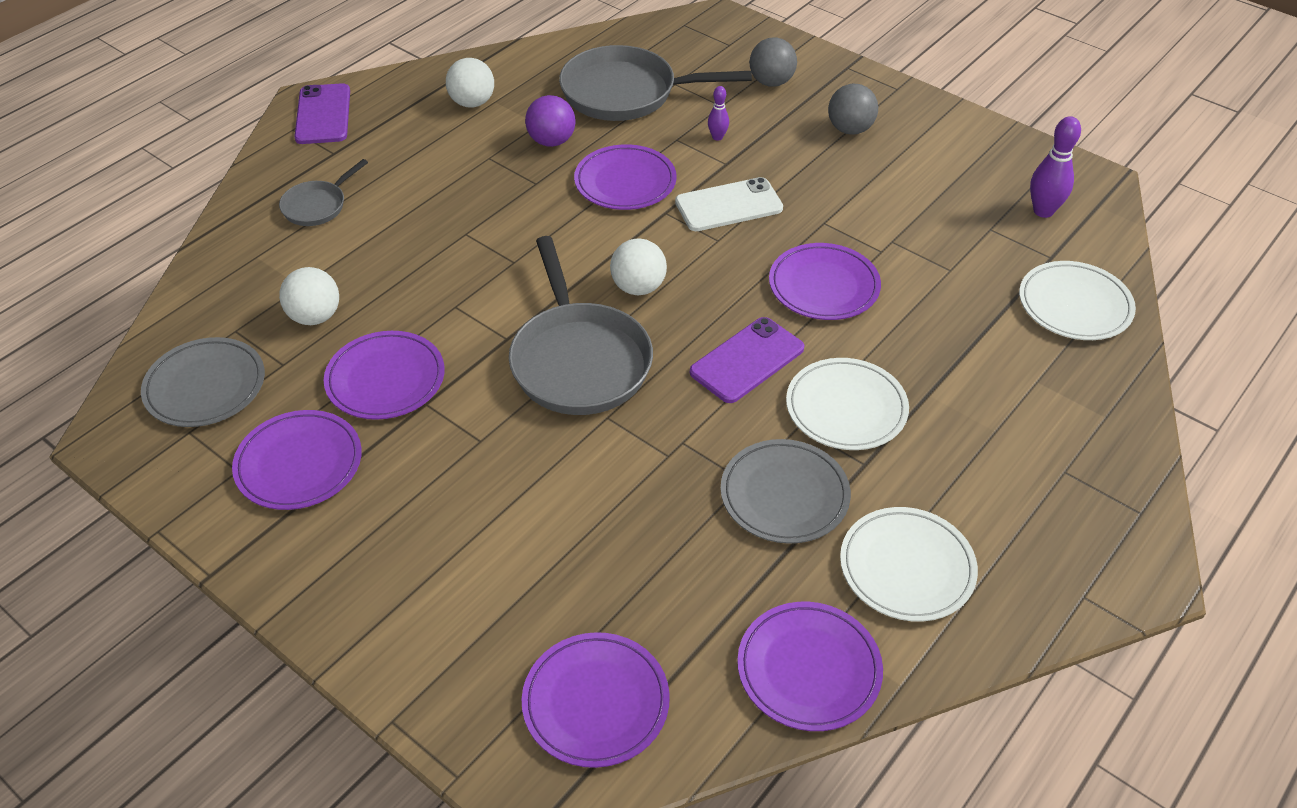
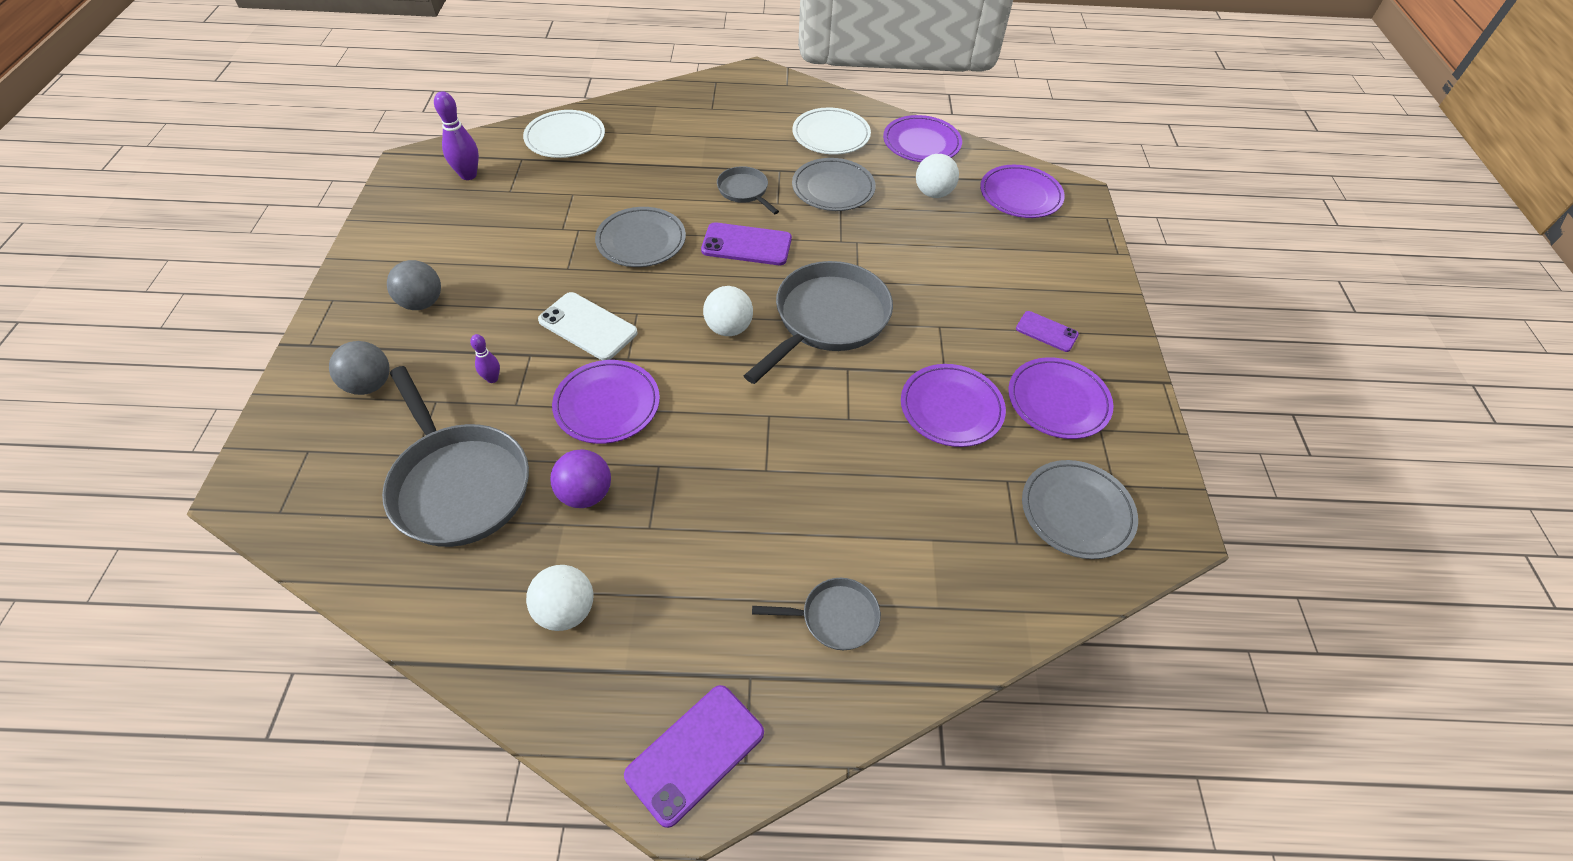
camera: 130 degrees left, 5 degrees up
white ball [279,267,339,325] -> white ball moved to [916,154,959,198]
purple plate [769,243,881,320] -> grey plate [595,207,686,267]
white plate [786,358,909,450] -> grey pan [717,166,779,214]
none -> purple phone [1016,311,1079,352]

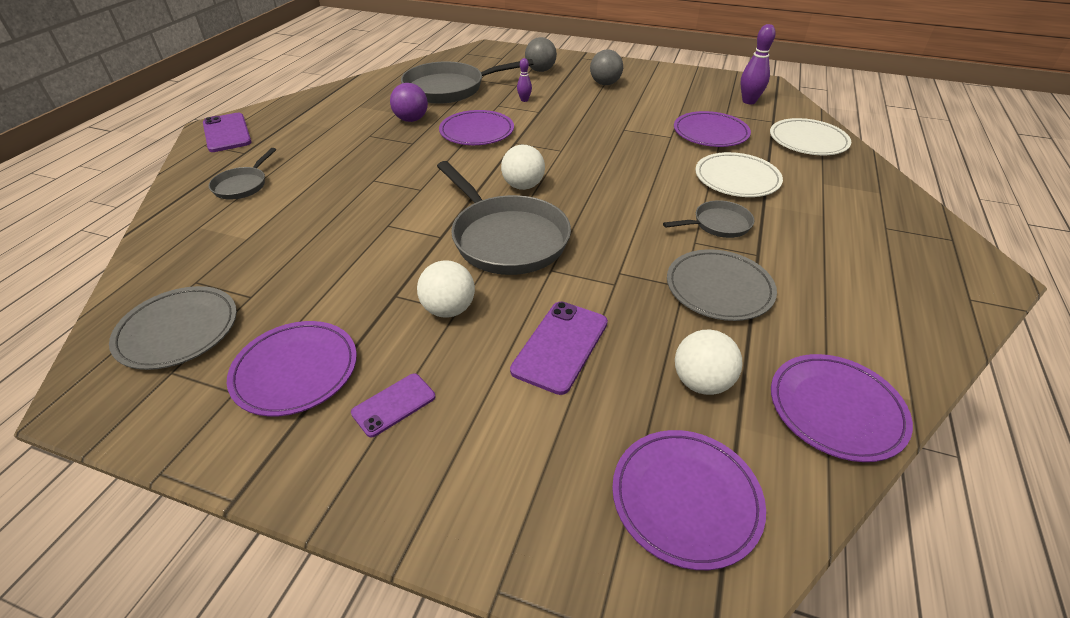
camera: 110 degrees right, 10 degrees down
white ball [526,565,594,631] -> white ball moved to [417,260,475,318]
white phone [538,292,638,360] -> none
grey plate [595,207,686,267] -> none
purple phone [701,222,792,265] -> purple phone moved to [510,301,608,395]
white plate [792,108,871,155] -> white plate moved to [695,152,783,197]
purple plate [901,364,1006,447] -> purple plate moved to [674,111,751,147]

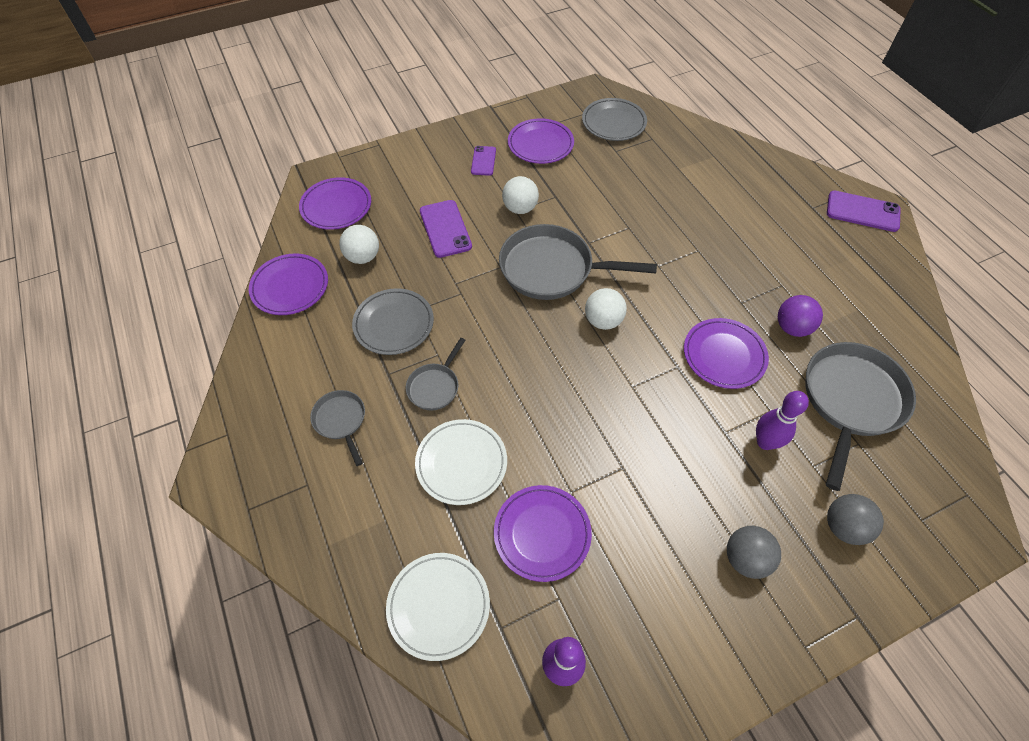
camera: 135 degrees right, 15 degrees up
grey pan [209,148,276,199] -> grey pan moved to [310,390,365,466]
purple bowling pin [517,58,532,102] -> purple bowling pin [756,391,809,450], size x1.77

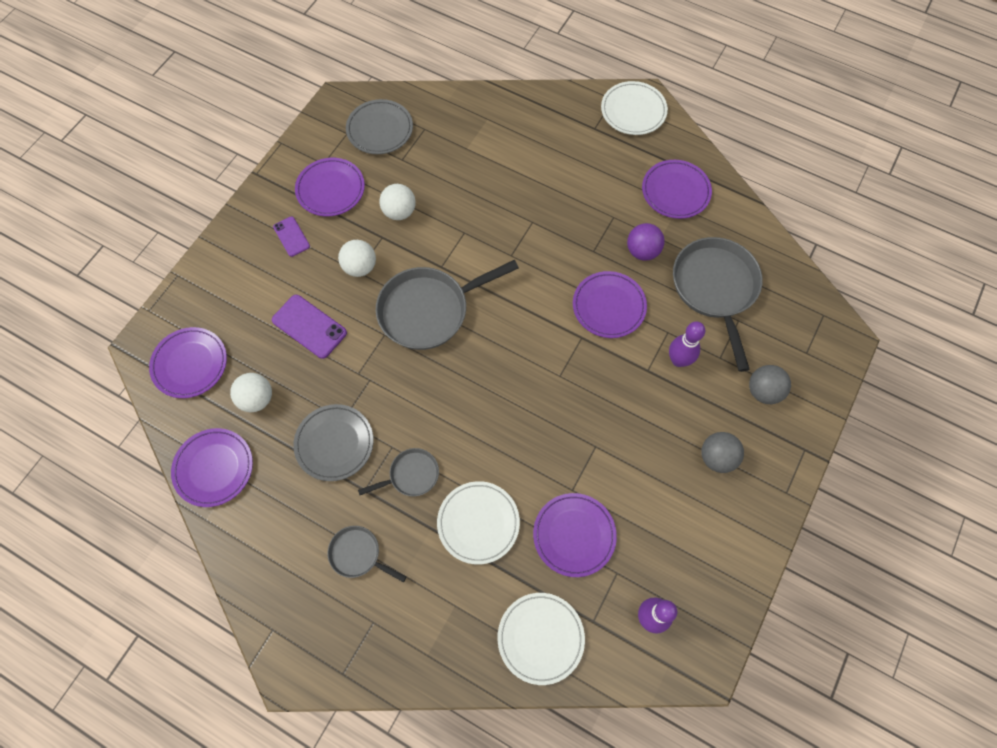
camera: 35 degrees left, 10 degrees up
grey pan [406,338,465,410] -> grey pan turned 105 degrees counterclockwise [358,448,439,496]
white ball [585,288,627,330] -> white ball moved to [380,184,415,220]
purple phone [827,191,900,232] -> white plate [601,81,668,135]
none -> purple plate [642,160,712,219]

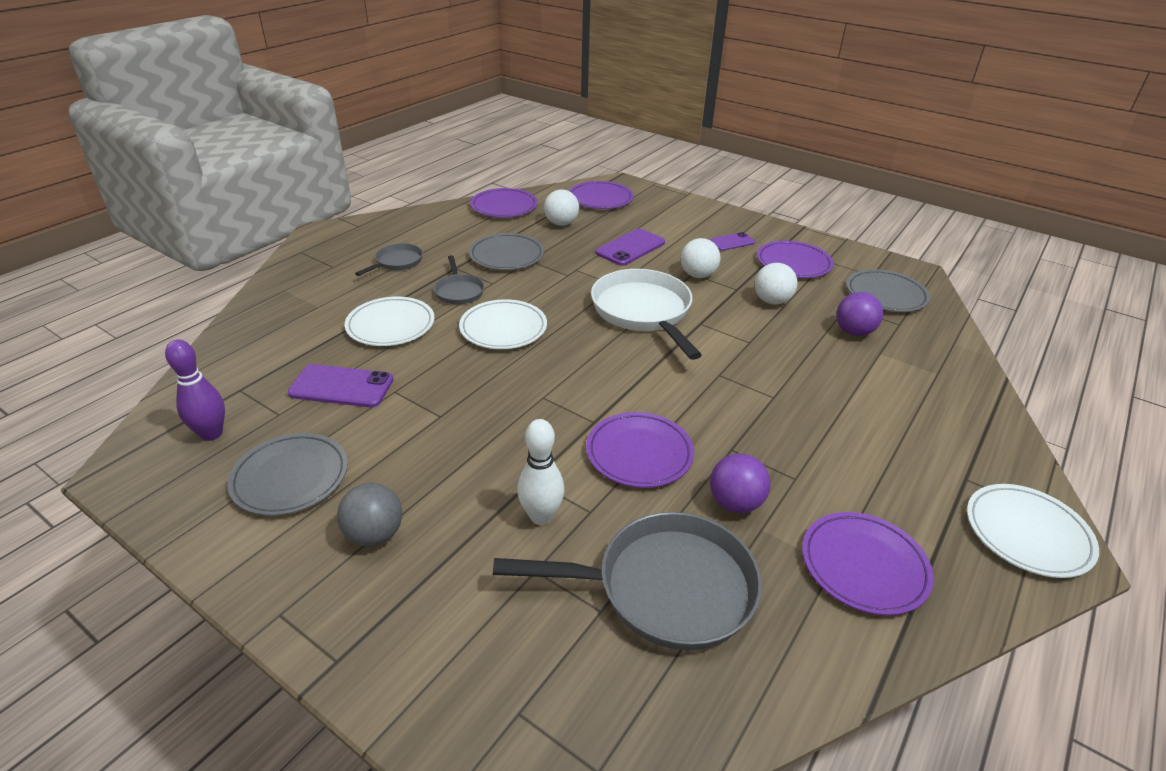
camera: 95 degrees right, 30 degrees down
grey pan [376,260,519,350] -> white pan [591,269,702,360]
white plate [498,593,585,685] -> white plate moved to [459,299,547,349]
purple plate [533,493,617,577] -> purple phone [288,364,393,407]
purple bowling pin [669,321,705,367] -> white bowling pin [517,419,564,525]
grey ball [749,365,791,404] -> none
none -> grey plate [227,433,348,516]
none -> purple ball [836,292,883,336]

